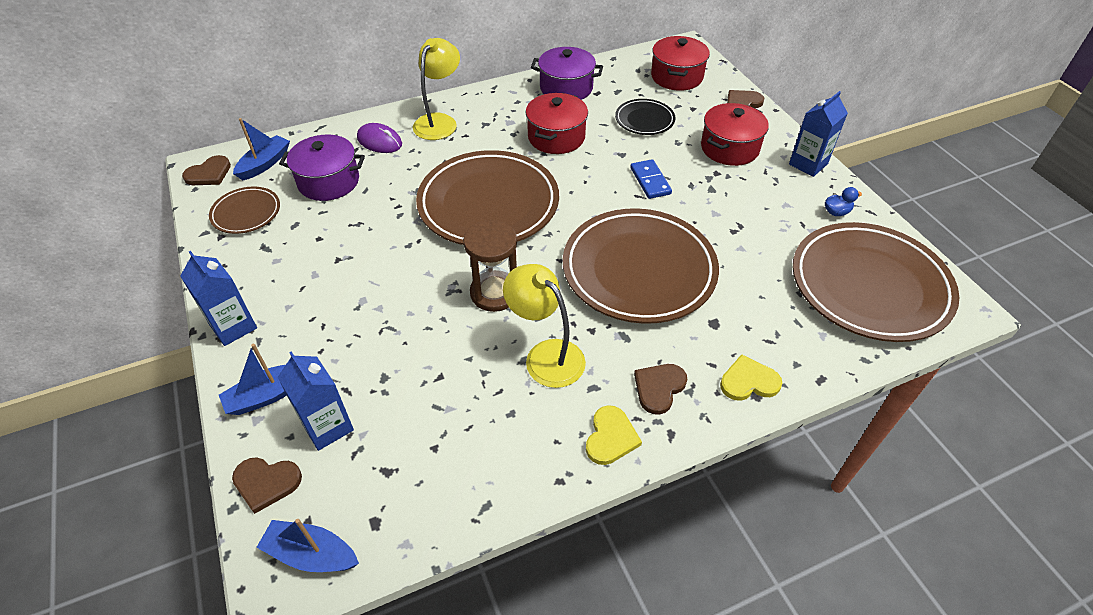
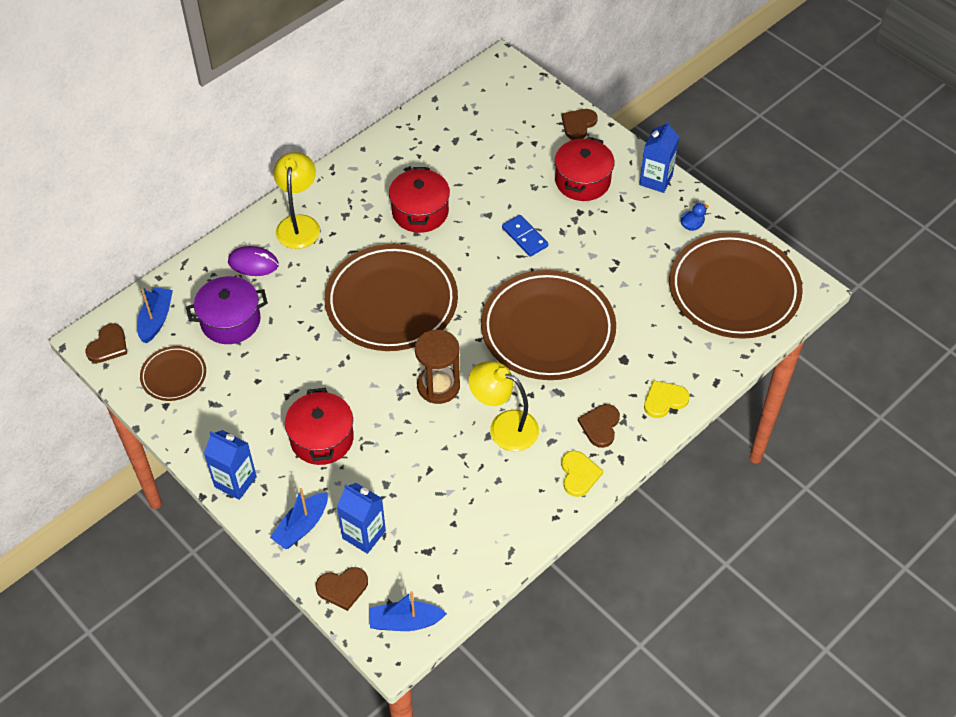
camera: 20 degrees left, 5 degrees up
purple pot [531,47,603,100] -> none
black plate [615,99,675,135] -> none
red pot [651,36,710,91] -> red pot moved to [285,388,354,465]

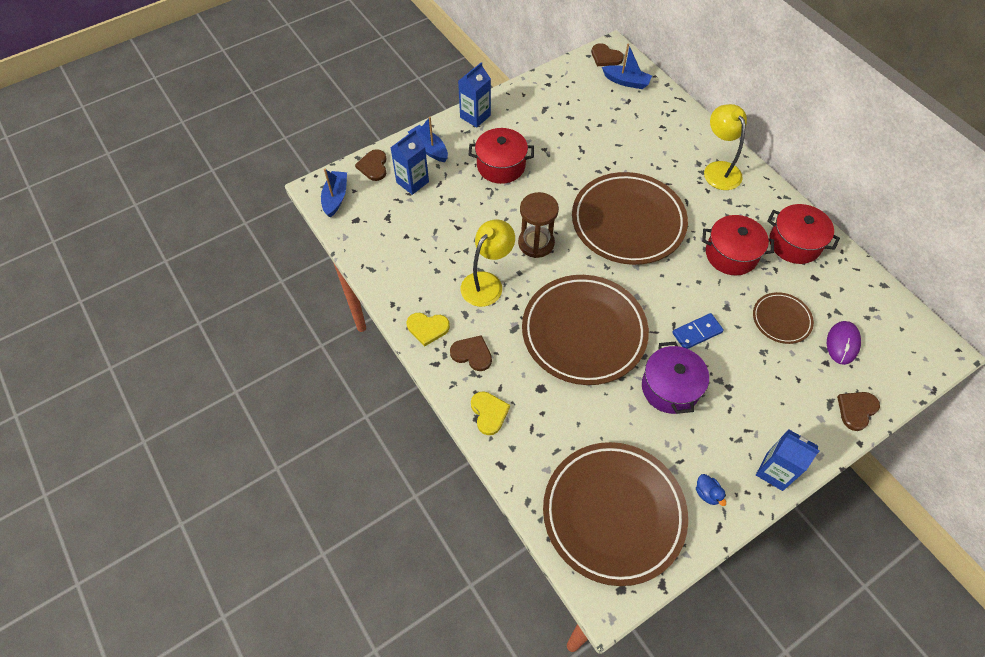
camera: 100 degrees right, 5 degrees up
brown plate [140,346,206,401] -> brown plate moved to [753,292,814,344]
purple pot [186,276,268,344] -> purple pot moved to [642,342,709,414]
purple mouse [228,246,279,276] -> purple mouse moved to [827,321,861,365]
yellow lamp [273,152,320,249] -> yellow lamp turned 120 degrees counterclockwise [704,104,747,190]
red pot [555,137,615,201] -> red pot moved to [767,204,840,264]
brown heart [562,109,598,140] -> brown heart turned 90 degrees counterclockwise [837,392,880,431]

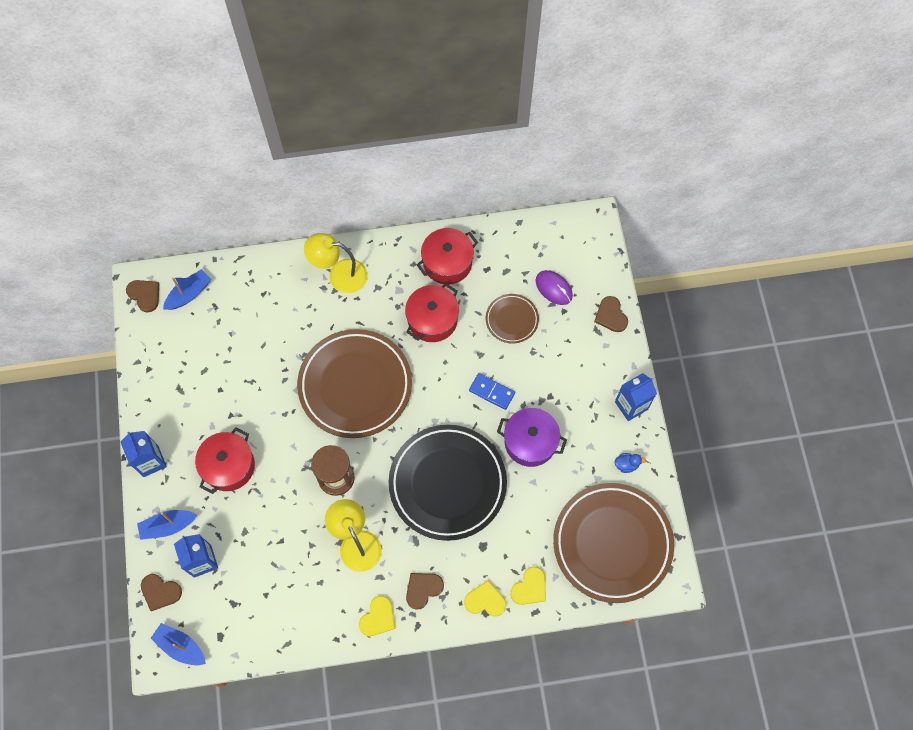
camera: 65 degrees left, 10 degrees up
brown plate [522,275,649,385] -> black plate [389,425,507,541]
brown heart [592,43,624,66] -> brown heart turned 105 degrees counterclockwise [126,280,159,313]
blue domino [672,313,724,349] -> blue domino turned 60 degrees counterclockwise [469,373,515,410]
none -> yellow heart [510,566,546,605]

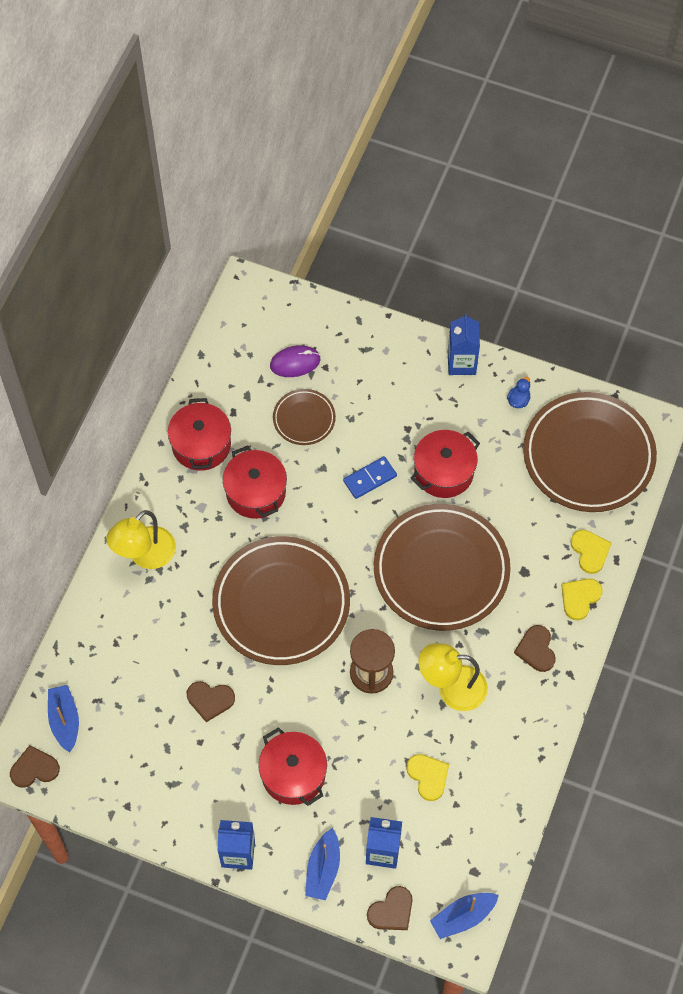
camera: 60 degrees left, 5 degrees down
yellow heart [359,596,396,636] -> yellow heart moved to [406,754,449,801]
black plate [389,425,507,541] -> brown plate [374,504,511,631]
purple pot [497,408,567,467] -> red pot [411,430,480,498]
brown heart [594,296,628,332] -> brown heart moved to [187,681,235,722]

